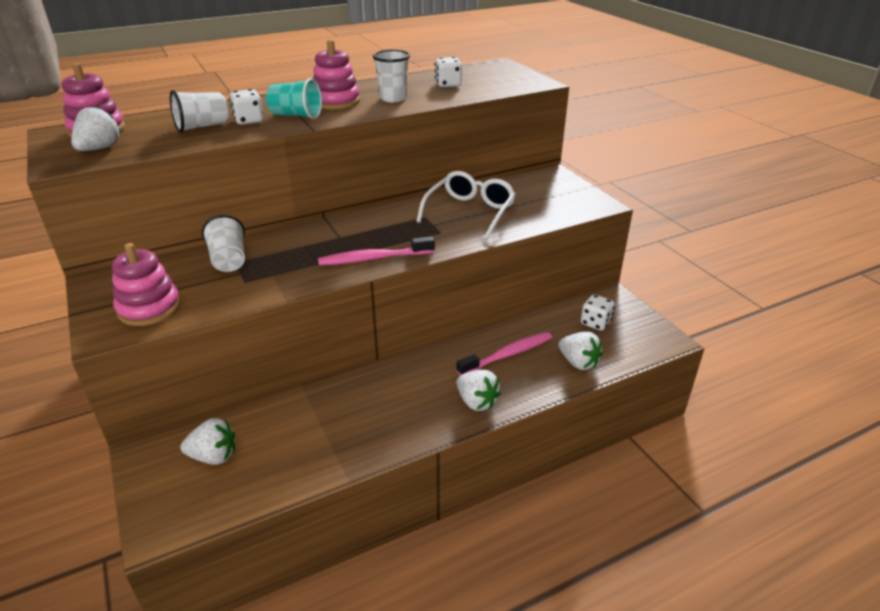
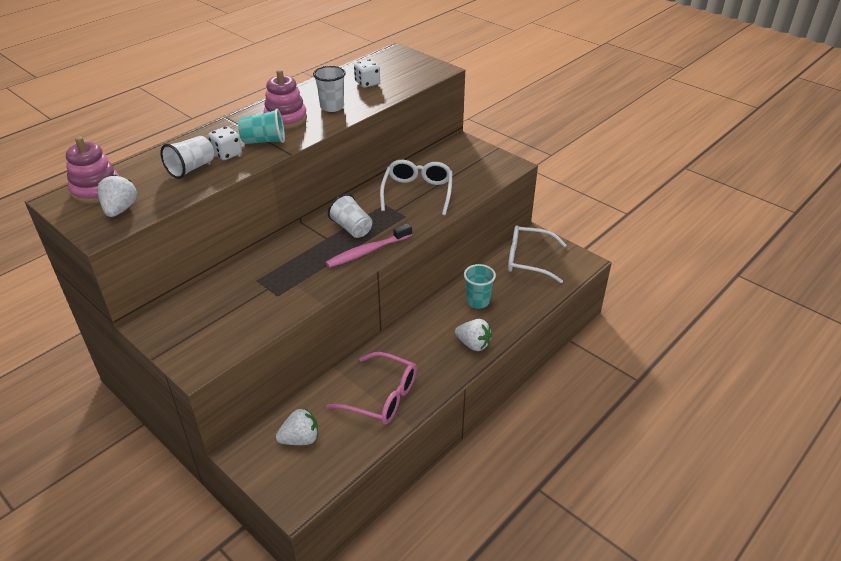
camera: 20 degrees left, 5 degrees up
pink stacking toy [112,243,181,326] -> none
white cup [202,215,245,272] -> white cup moved to [328,194,372,238]
pink toothbrush [457,332,552,376] -> turquoise cup [464,264,496,309]
white strawberry [558,332,602,370] -> none
white dice [581,294,615,331] -> white glasses [508,225,567,283]
none -> pink glasses [326,352,417,425]

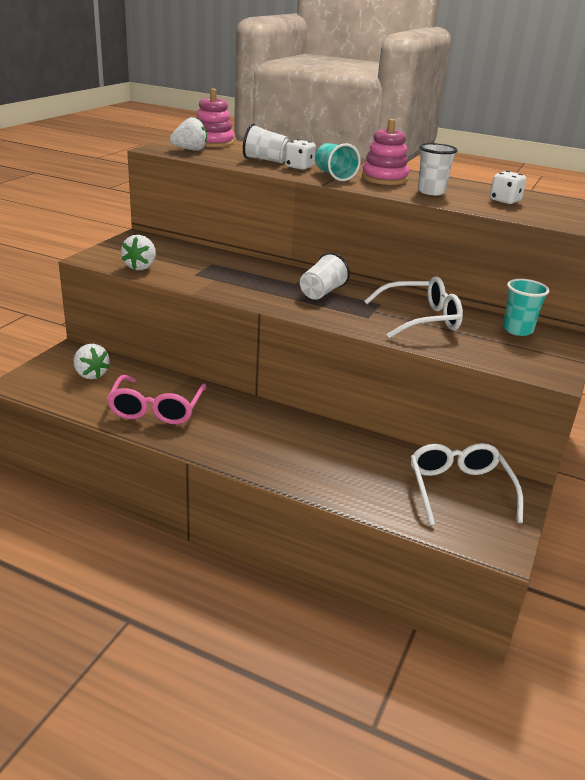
camera: 70 degrees right, 10 degrees down
pink toothbrush [326,224,412,268] -> none
white strawberry [455,319,492,351] -> white strawberry moved to [121,235,156,270]
turquoise cup [464,264,496,309] -> turquoise cup moved to [503,279,550,336]

